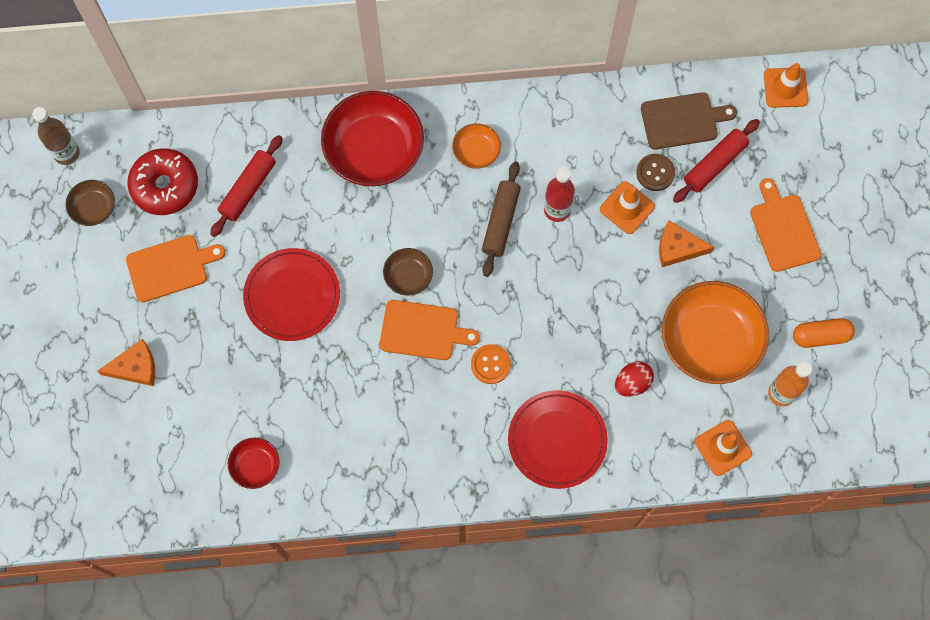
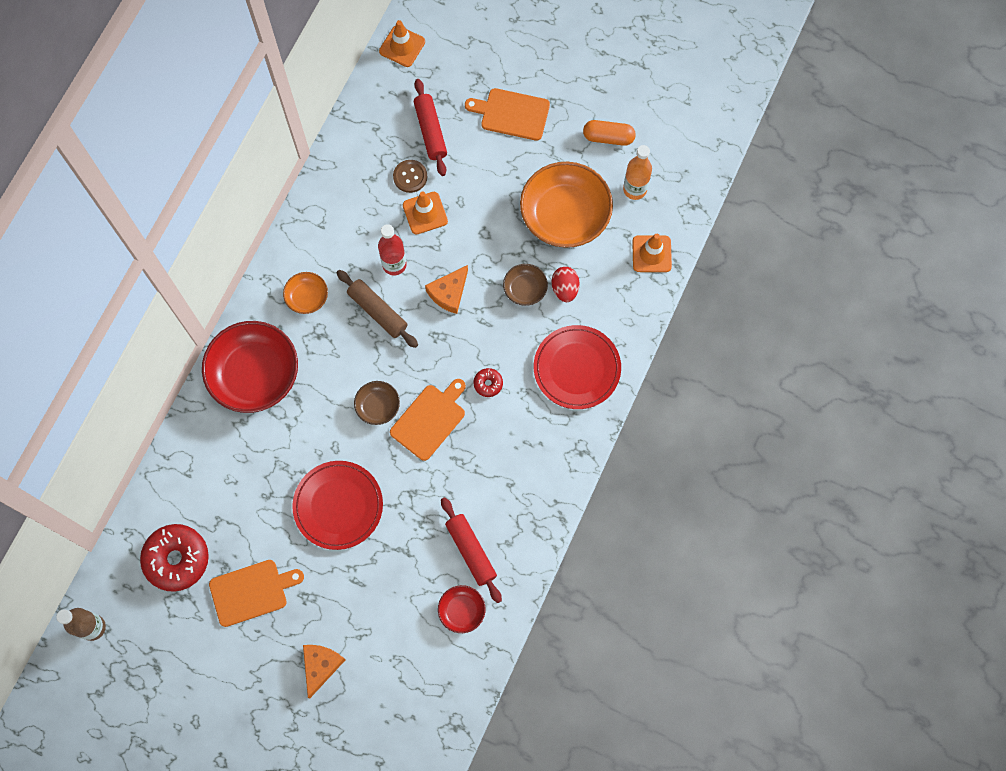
camera: 60 degrees left, 0 degrees up
brown bowl [66,180,115,226] -> brown bowl moved to [503,264,548,306]
orange cutting board [126,235,225,302] -> orange cutting board turned 60 degrees clockwise [209,560,304,627]
red rolling pin [210,135,283,237] -> red rolling pin moved to [441,497,502,603]
orange button [471,344,511,384] -> red donut [473,368,503,397]
brown cutting board [641,92,737,150] -> none
orange cheese [659,220,714,267] -> orange cheese moved to [425,265,468,314]
orange capsule [793,318,855,348] -> orange capsule turned 75 degrees clockwise [583,120,636,146]

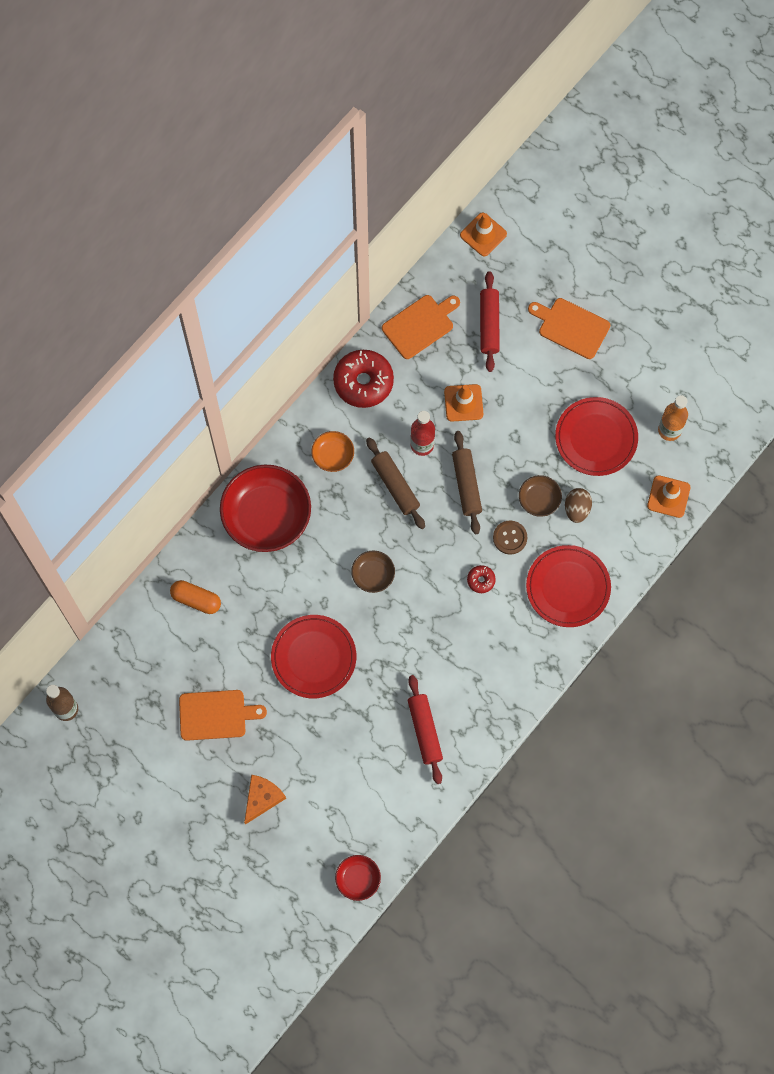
camera: 15 degrees right, 0 degrees up
red donut [140,524,209,592] -> red donut moved to [333,350,394,408]
orange cutting board [390,379,466,461] -> orange cutting board moved to [382,295,460,359]
brown button [393,160,427,193] -> brown button moved to [493,520,527,555]
orange cheese [425,265,468,314] -> brown rolling pin [452,431,482,534]
red bowl [438,585,486,633] -> red bowl moved to [335,855,381,901]
orange bowl [520,162,613,248] -> red plate [555,397,638,476]
red egg [551,267,580,302] -> brown egg [565,488,592,523]
orange capsule [583,120,636,146] -> orange capsule moved to [170,580,221,614]

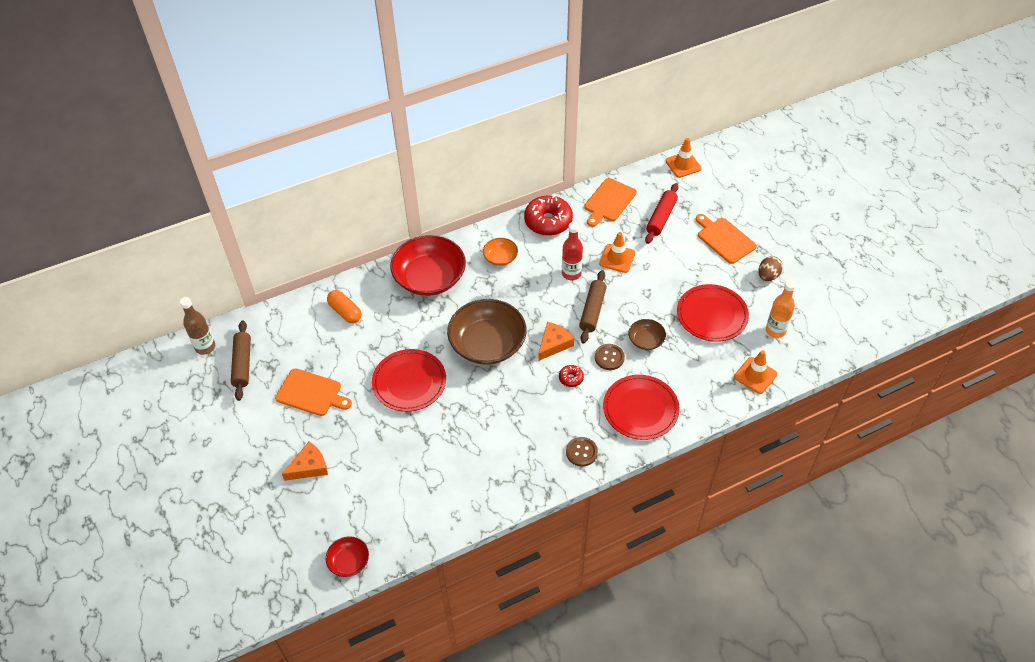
camera: 25 degrees right, 20 degrees down
brown bowl [351,551,395,593] -> brown bowl [447,299,527,365], size x2.10
brown rolling pin [366,437,425,529] -> brown rolling pin moved to [231,320,251,401]
orange cutting board [382,295,460,359] -> orange cutting board turned 135 degrees clockwise [584,178,637,227]
red rolling pin [408,675,443,784] -> none
brown egg [565,488,592,523] -> brown egg moved to [758,256,783,281]
none -> orange cheese [538,322,574,361]
none -> brown button [566,437,598,467]

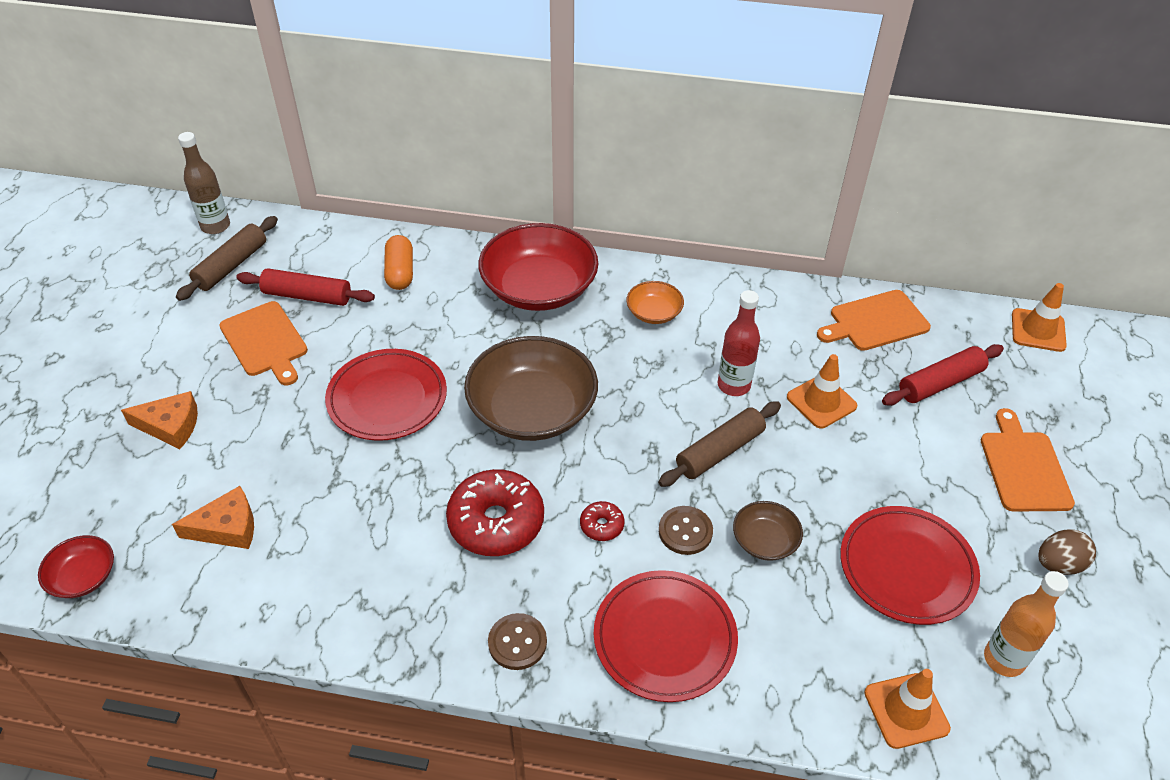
camera: 35 degrees right, 5 degrees down
red donut [524,195,573,236] -> red donut moved to [446,469,544,556]
orange cheese [538,322,574,361] -> orange cheese moved to [172,486,254,549]
none -> red rolling pin [236,268,375,306]

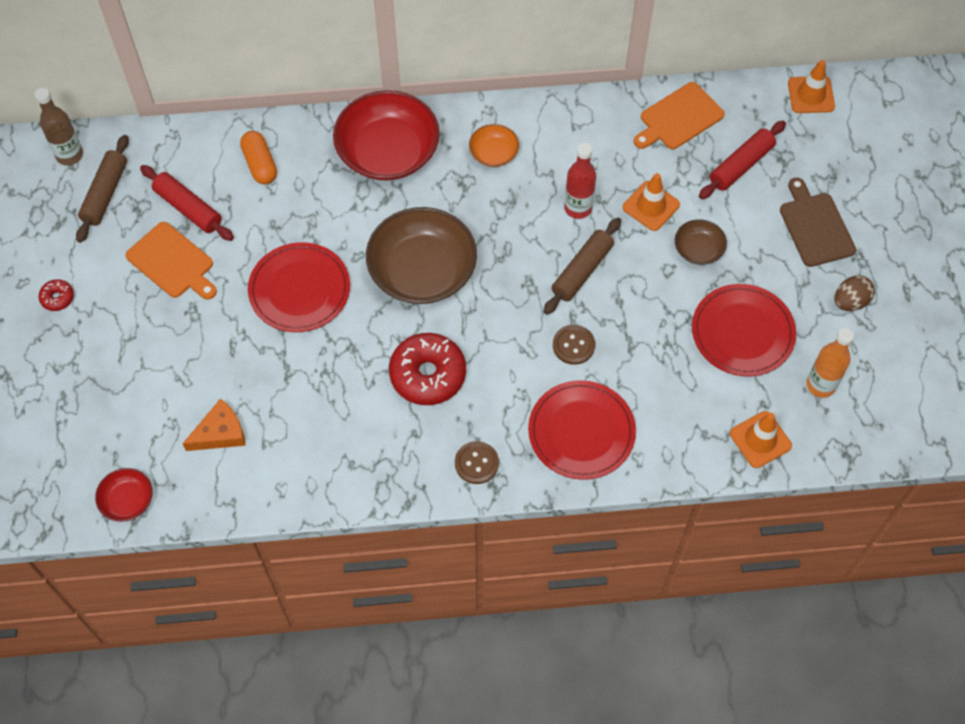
camera: 15 degrees left, 15 degrees up
orange cheese [121,391,198,449] -> none
red rolling pin [236,268,375,306] -> red rolling pin turned 45 degrees clockwise [140,165,234,241]
red donut [580,501,624,541] -> red donut moved to [38,279,74,311]
brown bowl [733,501,803,561] -> brown bowl moved to [675,219,727,265]
orange cutting board [981,408,1075,512] -> brown cutting board [780,178,856,267]

